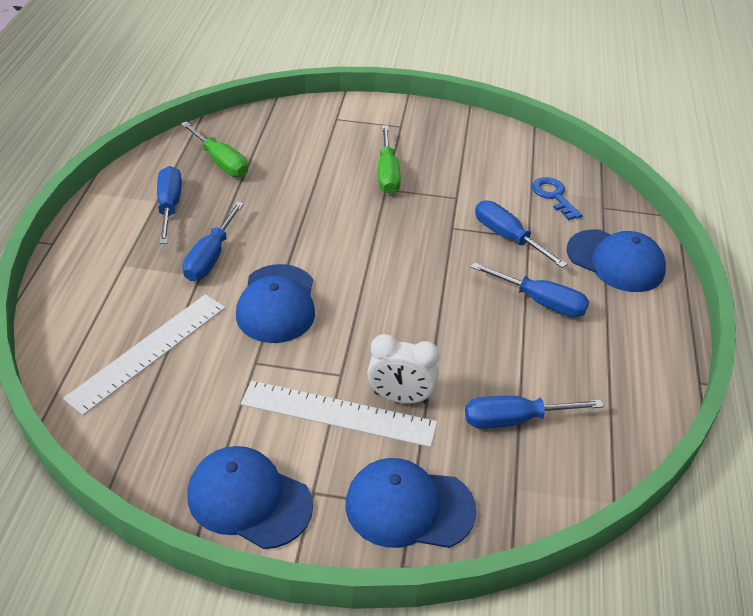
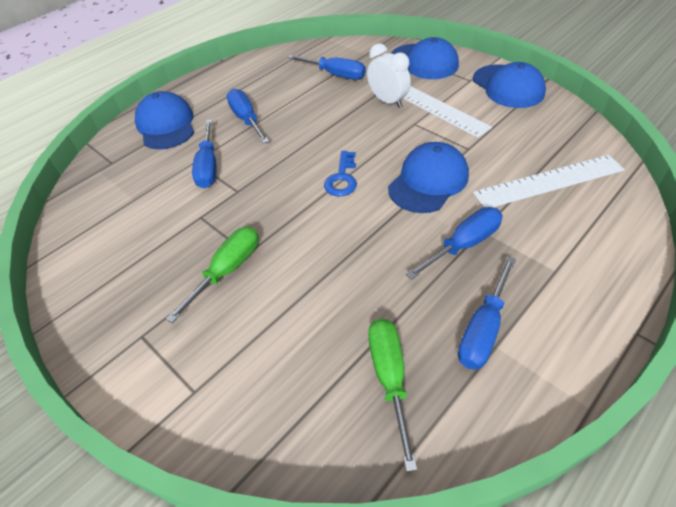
camera: 140 degrees left, 5 degrees up
blue key [532,177,583,220] -> blue key moved to [324,151,357,197]

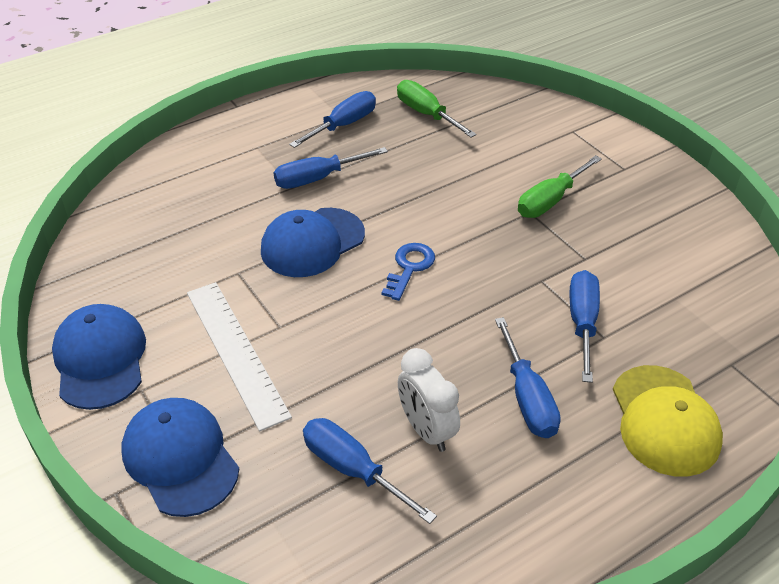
camera: 170 degrees left, 5 degrees down
blue cap [135,91,194,149] -> yellow cap [613,365,723,477]
white clock [367,43,411,108] -> white clock moved to [398,348,460,452]
green screwdriver [368,319,418,472] -> green screwdriver turned 135 degrees clockwise [397,80,477,137]
white ruler [473,155,625,208] -> none

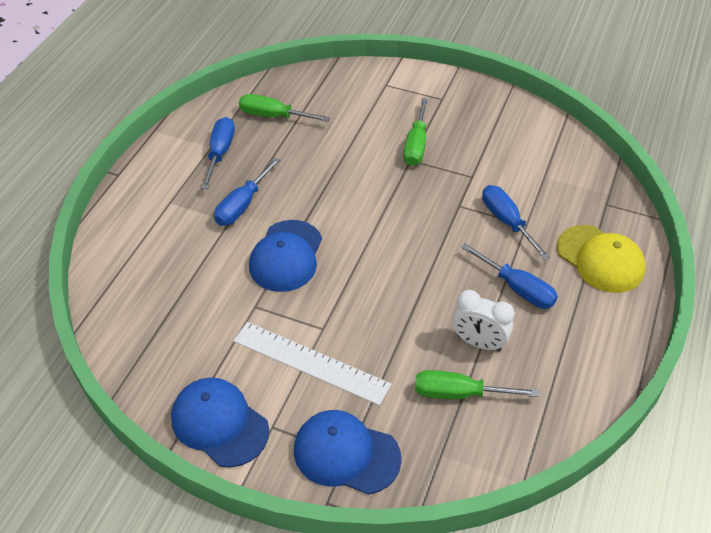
camera: 35 degrees left, 5 degrees up
blue screwdriver [303,418,437,524] -> green screwdriver [415,370,539,399]
blue key [382,243,435,301] -> none

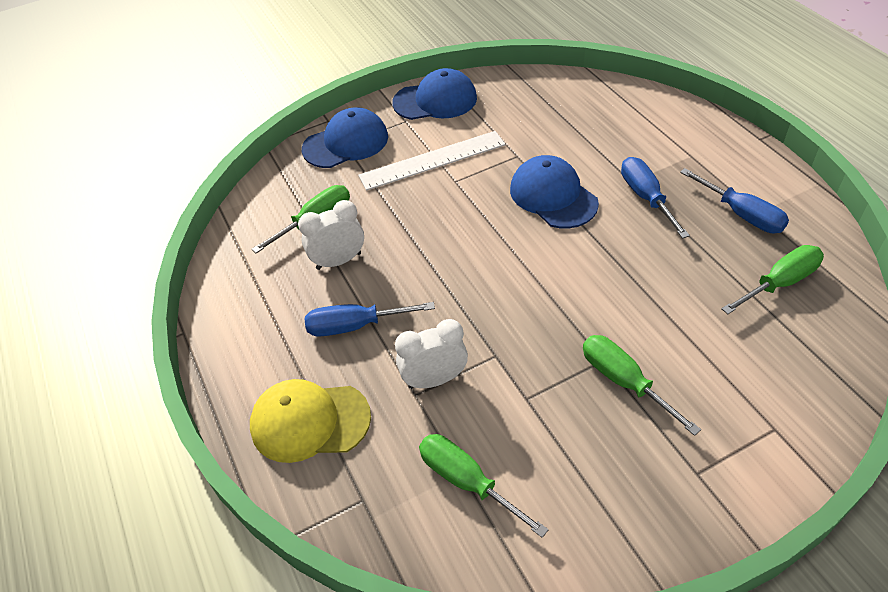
camera: 135 degrees right, 0 degrees up
blue screwdriver [482,185,550,260] -> white clock [395,319,468,389]
none -> green screwdriver [419,434,549,538]

